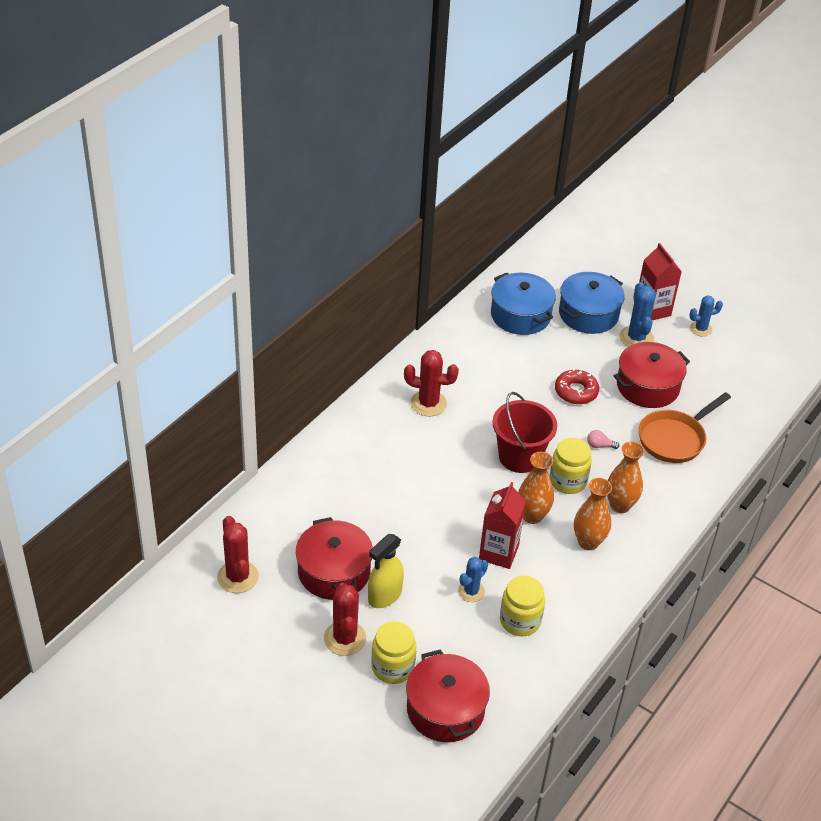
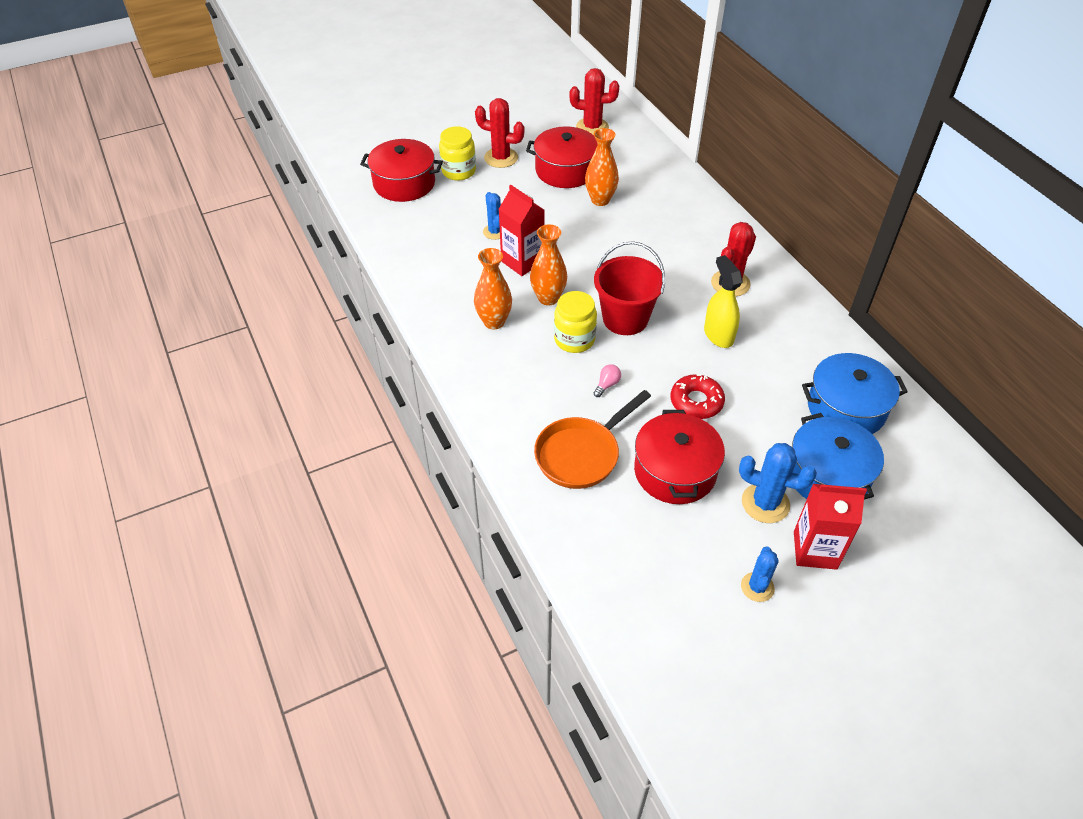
camera: 120 degrees right, 5 degrees up
yellow spray bottle [368,534,404,608] -> yellow spray bottle moved to [704,255,743,348]
yellow jar [500,576,545,636] -> none
orange vase [607,441,645,513] -> orange vase moved to [585,128,619,206]
orange pan [639,392,731,463] -> orange pan turned 120 degrees counterclockwise [534,390,651,489]

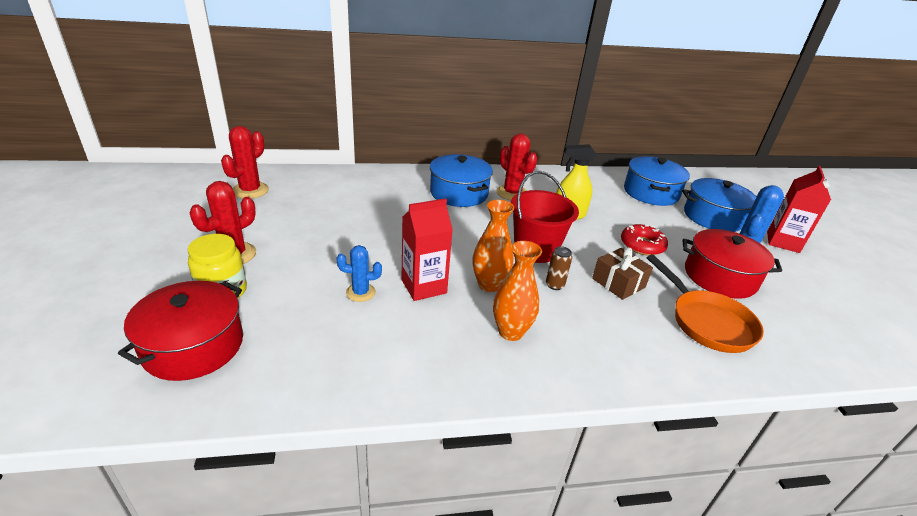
camera: 75 degrees left, 15 degrees down
red pot [526,126,597,188] -> none
yellow jar [554,291,597,353] -> brown can [546,246,572,290]
orange vase [585,128,619,206] -> none
pink light bulb [594,364,621,397] -> brown gift [592,247,653,300]
blue cactus [741,547,779,602] -> none
none -> blue pot [430,154,493,207]

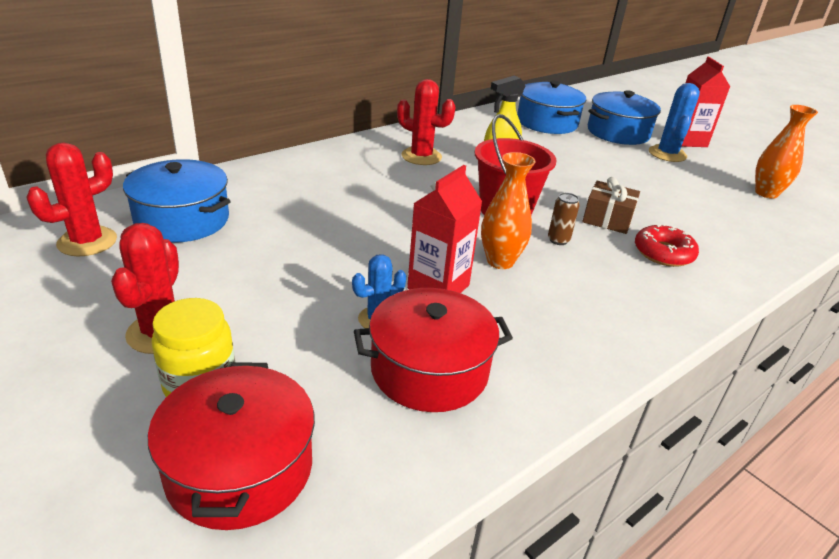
camera: 30 degrees left, 0 degrees up
red cactus [221,126,269,199] -> red cactus turned 45 degrees clockwise [26,142,117,256]
blue pot [430,154,493,207] -> blue pot moved to [123,159,231,243]
orange vase [493,241,542,341] -> orange vase moved to [755,105,818,199]
red donut [621,224,668,256] -> red donut moved to [635,224,699,267]
orange pan [646,254,764,353] -> none
red pot [683,229,782,299] -> red pot moved to [354,288,513,412]

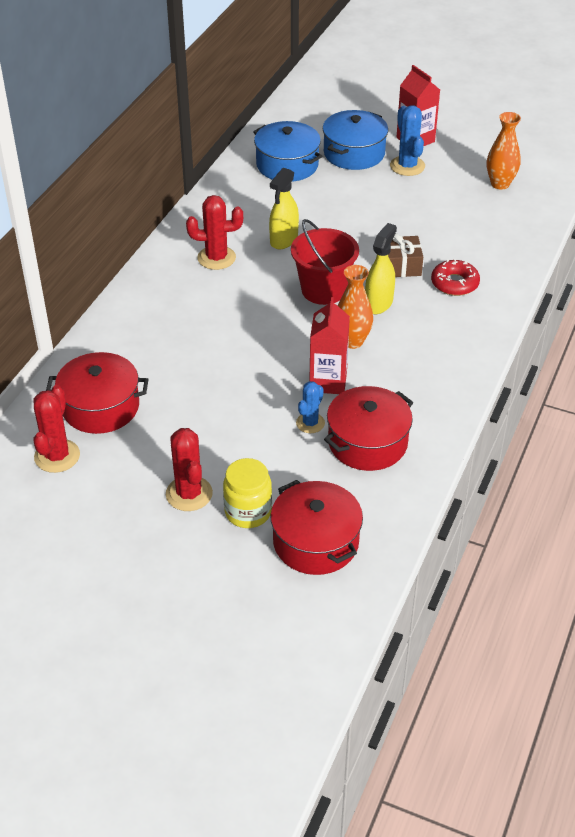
camera: 25 degrees left, 10 degrees up
blue pot [123,159,231,243] -> red pot [46,352,149,434]
brown can [548,193,580,245] -> yellow spray bottle [365,223,397,314]

